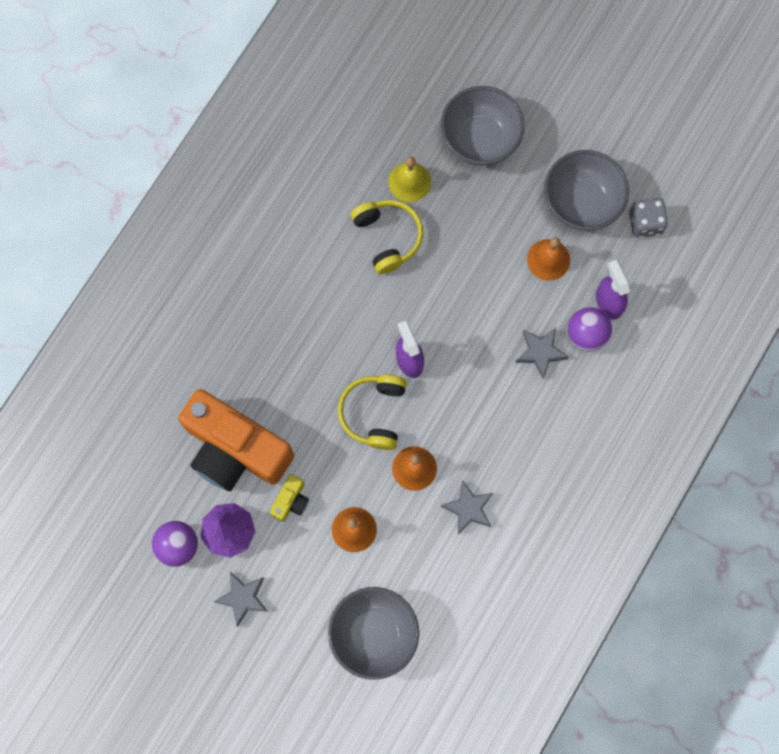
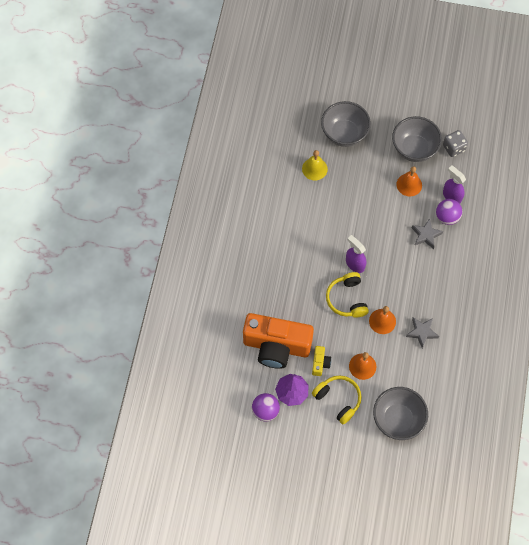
camera: 20 degrees left, 10 degrees down
grey star [214,572,268,627] -> none
yellow headphones [351,200,423,274] -> yellow headphones moved to [312,375,362,424]

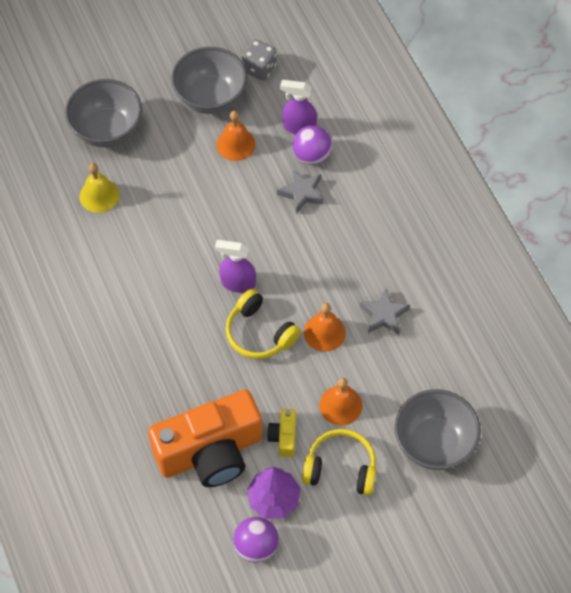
camera: 35 degrees left, 5 degrees down
yellow camera [312,346,331,376] -> yellow camera turned 150 degrees counterclockwise [267,409,296,457]

